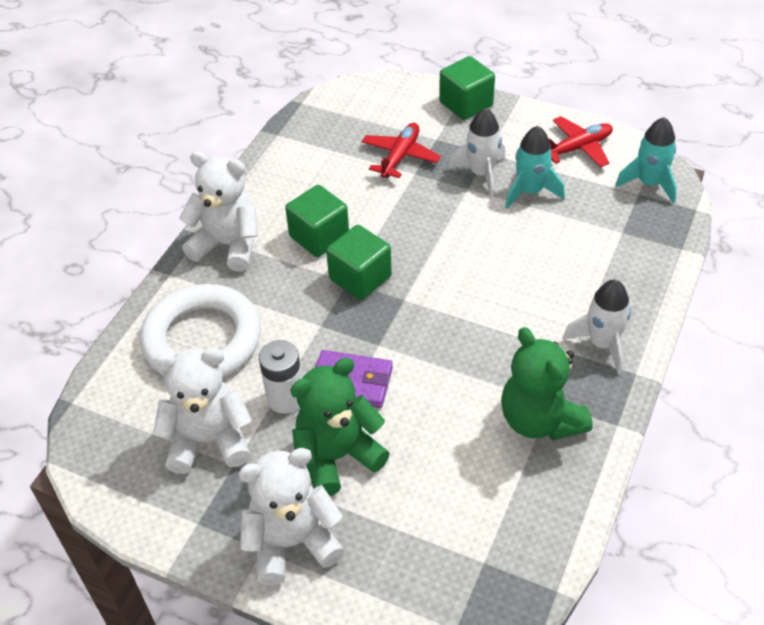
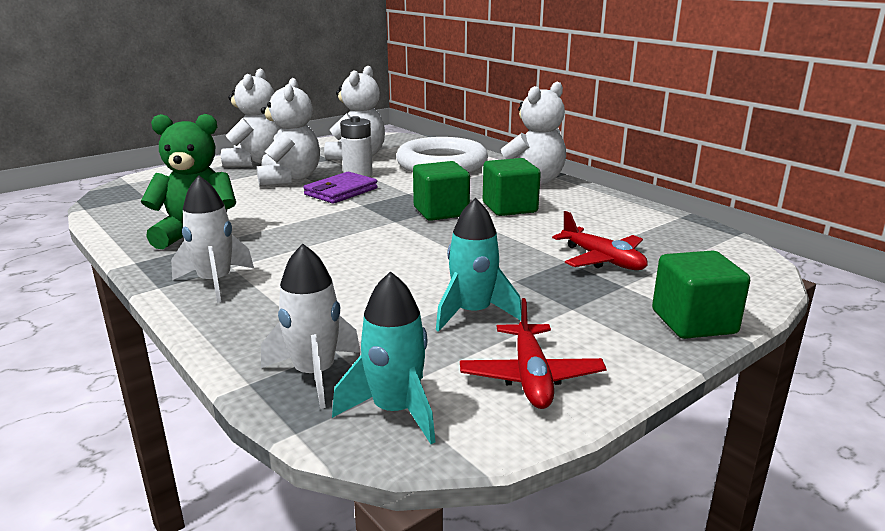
camera: 115 degrees right, 25 degrees down
green teddy bear [290,358,390,496] -> white teddy bear [257,78,320,186]
white rocket [448,108,505,197] -> white rocket moved to [261,244,361,409]

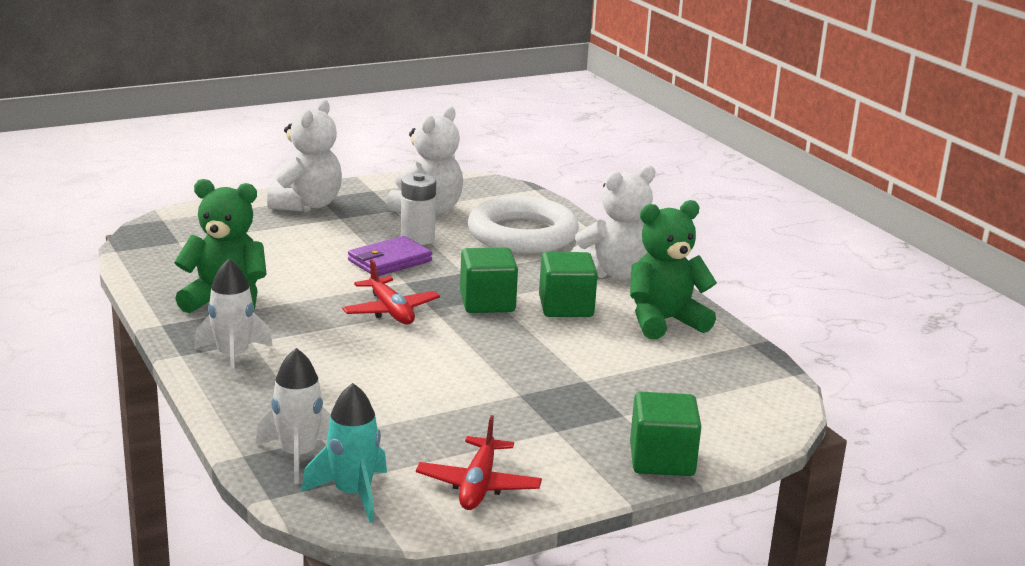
camera: 10 degrees right, 0 degrees up
white teddy bear [257,78,320,186] -> none
turquoise rocket [436,198,522,332] -> none
red plane [552,211,648,270] -> red plane moved to [342,259,440,324]
none -> green teddy bear [630,200,717,339]

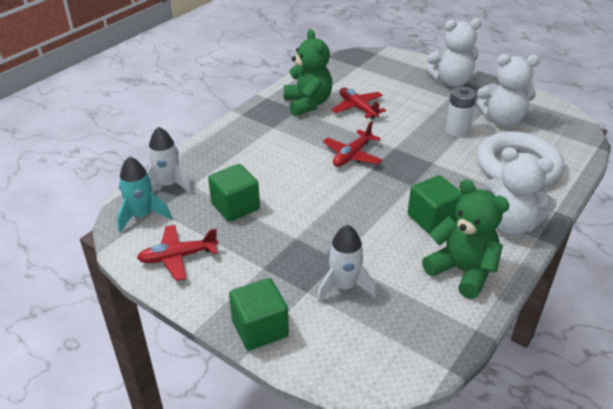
camera: 65 degrees right, 15 degrees up
white rocket [194,259,272,379] -> white rocket moved to [317,225,377,302]
purple wallet [348,236,432,276] -> none
green cube [460,247,518,313] -> green cube moved to [208,164,260,222]
none -> red plane [331,88,386,119]

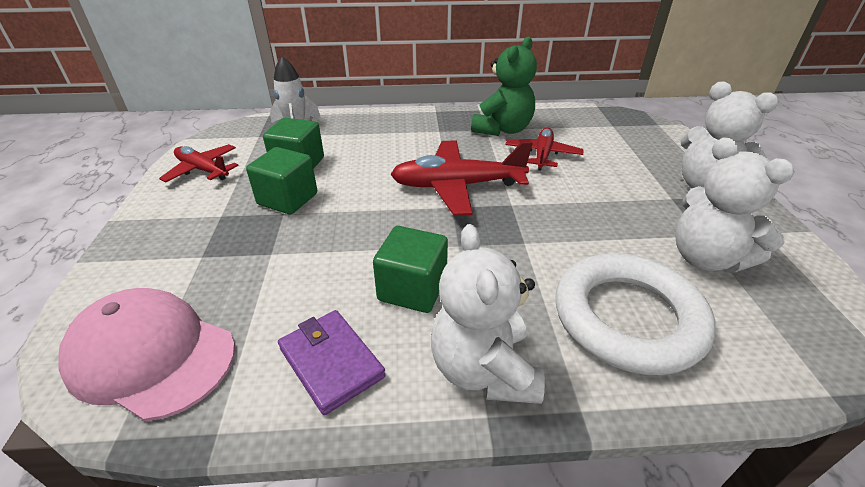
camera: 50 degrees right, 0 degrees up
turquoise rocket [117,156,172,233] -> none
green cube [229,278,289,351] -> green cube moved to [246,147,317,214]
white rocket [317,225,377,302] -> none
red plane [323,121,382,167] -> red plane [390,140,533,216], size x1.59
green teddy bear [422,179,510,299] -> purple wallet [278,310,385,415]
white battery [445,87,476,137] -> none
none -> pink cap [58,288,235,421]

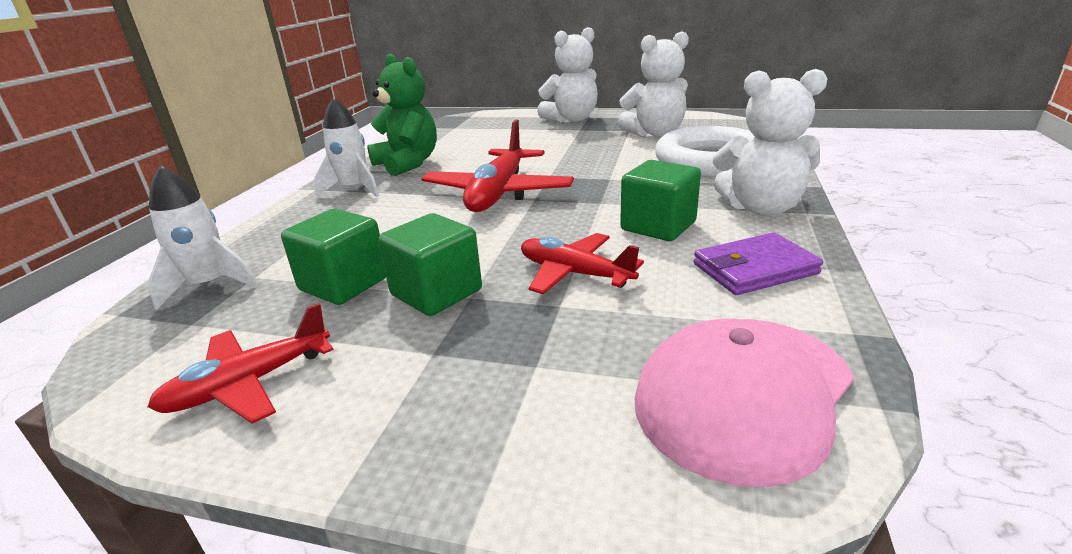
camera: 70 degrees left, 10 degrees down
red plane [505,127,584,170] -> red plane moved to [521,233,644,294]
none -> white rocket [314,97,379,197]

